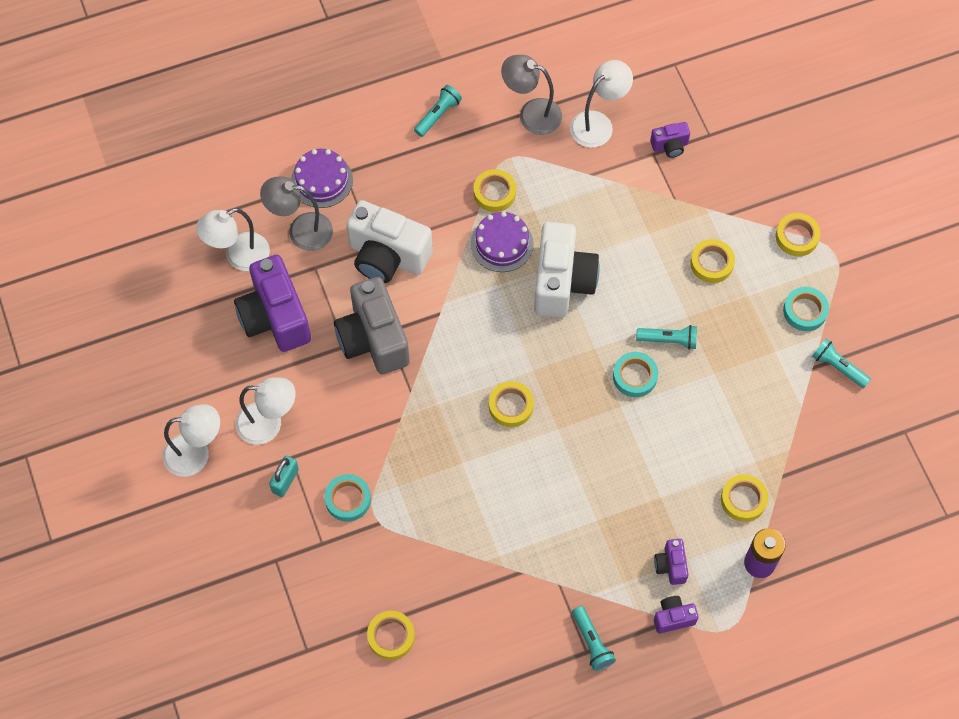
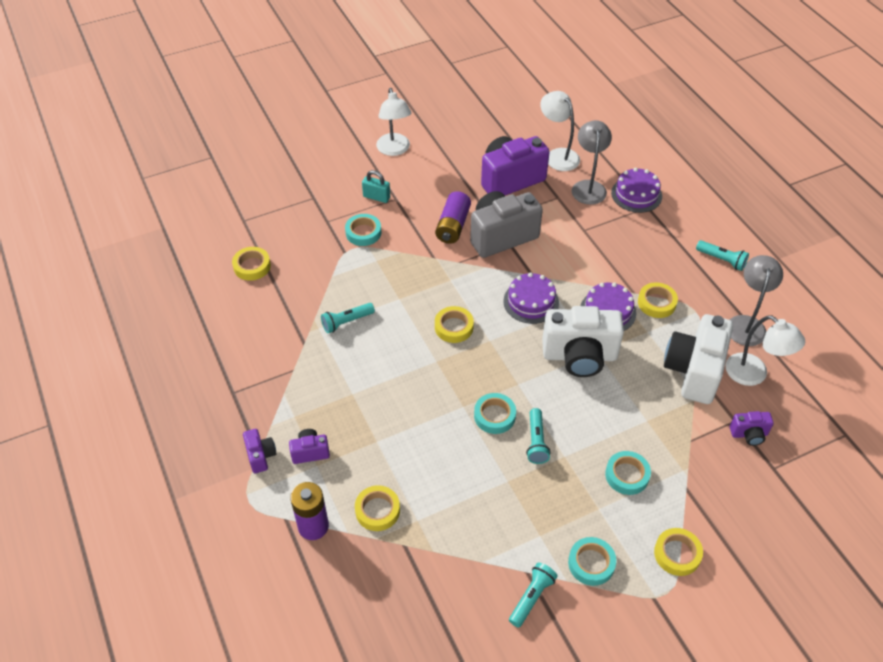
camera: 85 degrees right, 15 degrees down
white lamp [236,377,296,445] -> none
white camera [346,200,433,283] -> white camera moved to [664,314,733,404]
turquoise flashlight [572,606,616,671] -> turquoise flashlight moved to [321,303,375,333]
purple camera [650,122,690,158] -> purple camera turned 75 degrees counterclockwise [730,411,774,446]
yellow tape [690,239,735,283] -> turquoise tape [605,451,651,495]
none -> purple battery [435,191,471,244]
none -> purple cake [503,272,559,324]

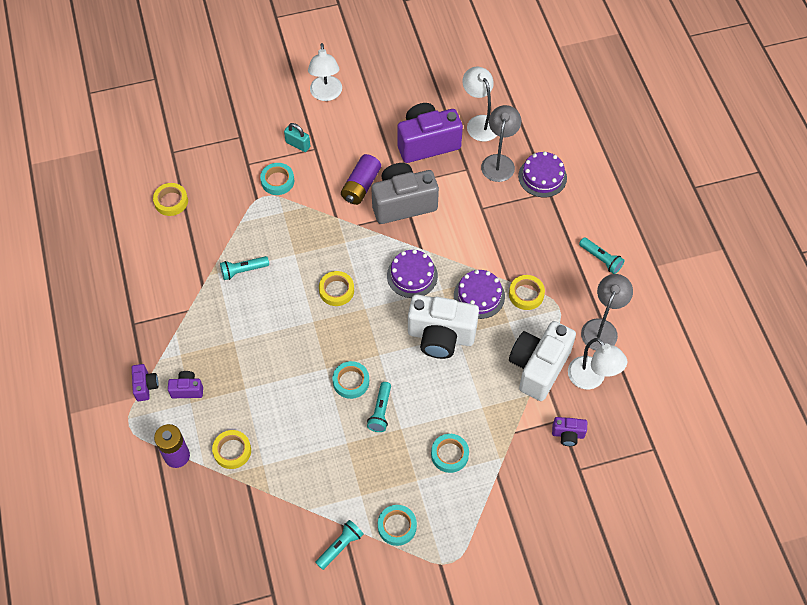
camera: 10 degrees right, 10 degrees up
yellow tape [654,528,703,576] -> none

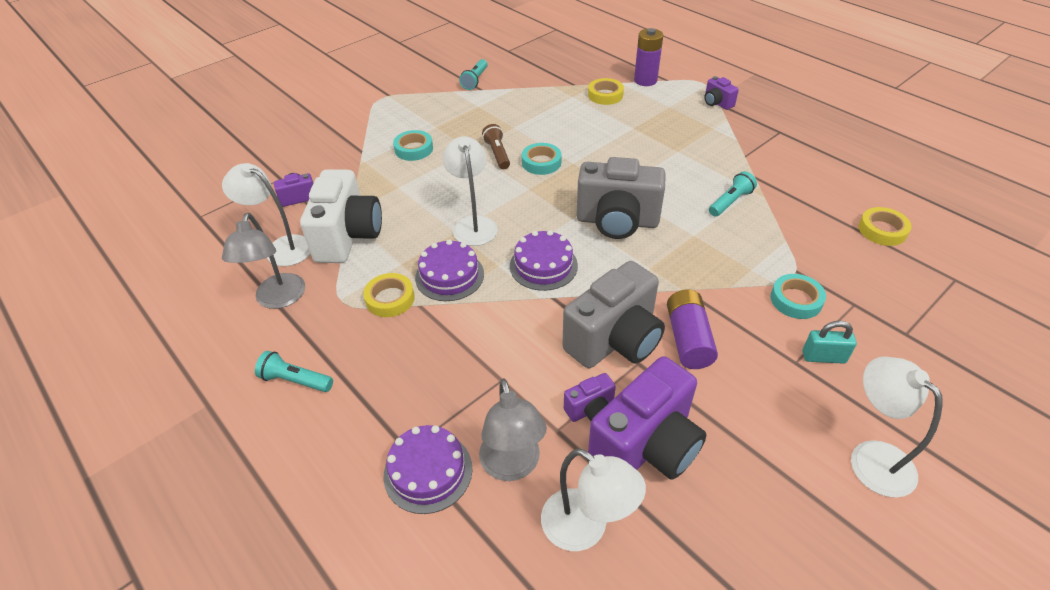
camera: 155 degrees right, 15 degrees down
purple camera [168,371,203,398] -> purple camera moved to [564,373,616,422]
yellow tape [319,271,354,306] -> grey camera [576,157,666,239]
turquoise flashlight [367,382,391,432] -> brown flashlight [482,124,510,169]
turquoise tape [378,505,417,546] -> none
white camera [408,294,479,359] -> white lamp [442,136,498,246]

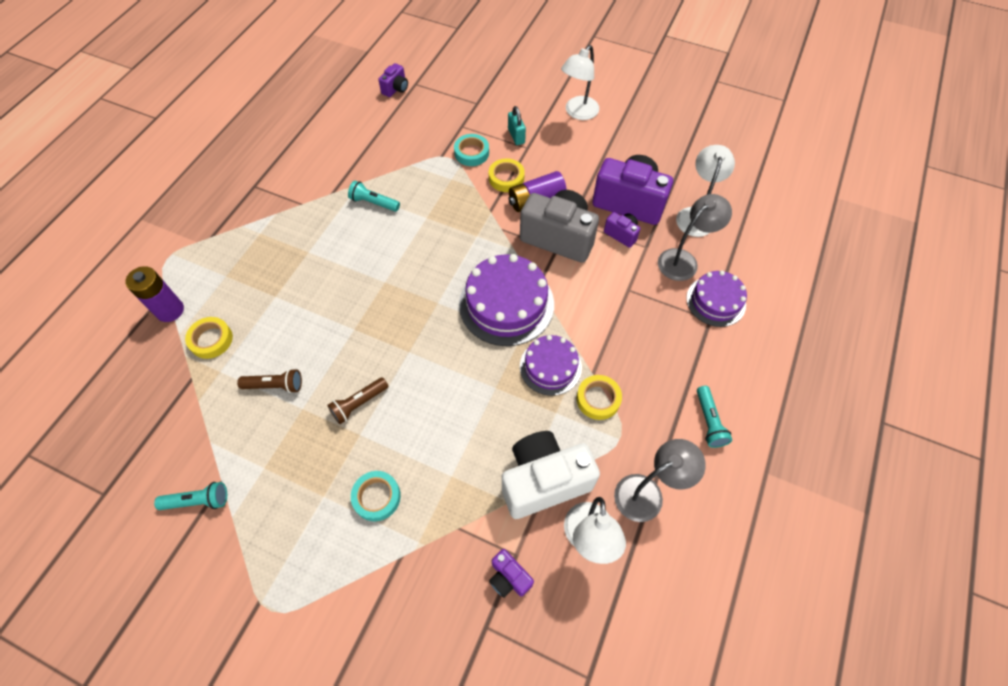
camera: 115 degrees left, 15 degrees up
white lamp [442,136,498,246] -> none
purple cake [510,230,578,291] -> purple cake [459,254,554,346], size x1.61
turquoise tape [522,143,562,175] -> none
grey camera [576,157,666,239] -> none
purple camera [704,76,739,110] -> purple camera moved to [378,63,408,97]
yellow tape [858,207,912,246] -> yellow tape moved to [489,158,525,192]
none -> brown flashlight [237,369,302,393]

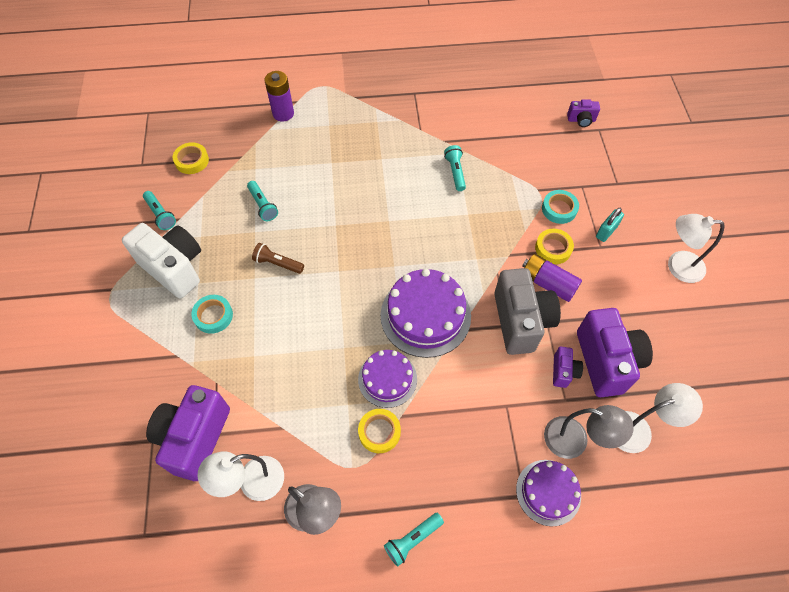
camera: 60 degrees right, 0 degrees up
yellow tape [185,317,233,359] -> yellow tape moved to [173,142,209,174]
brown flashlight [237,369,302,393] -> turquoise flashlight [247,181,278,221]
purple camera [489,549,534,598] -> purple camera [146,385,230,481], size x2.15
white camera [502,431,600,519] -> white camera moved to [122,223,201,298]

